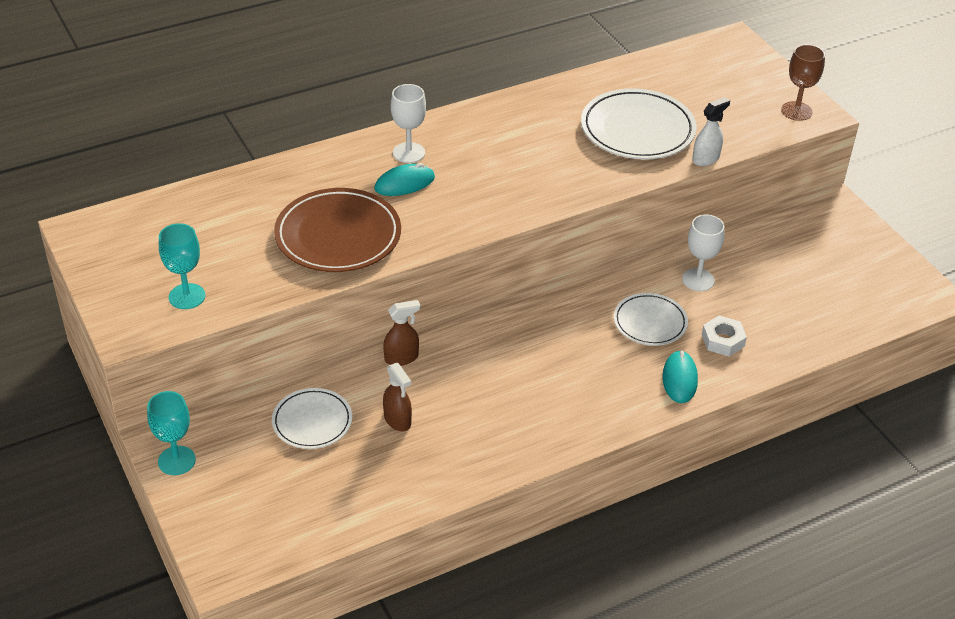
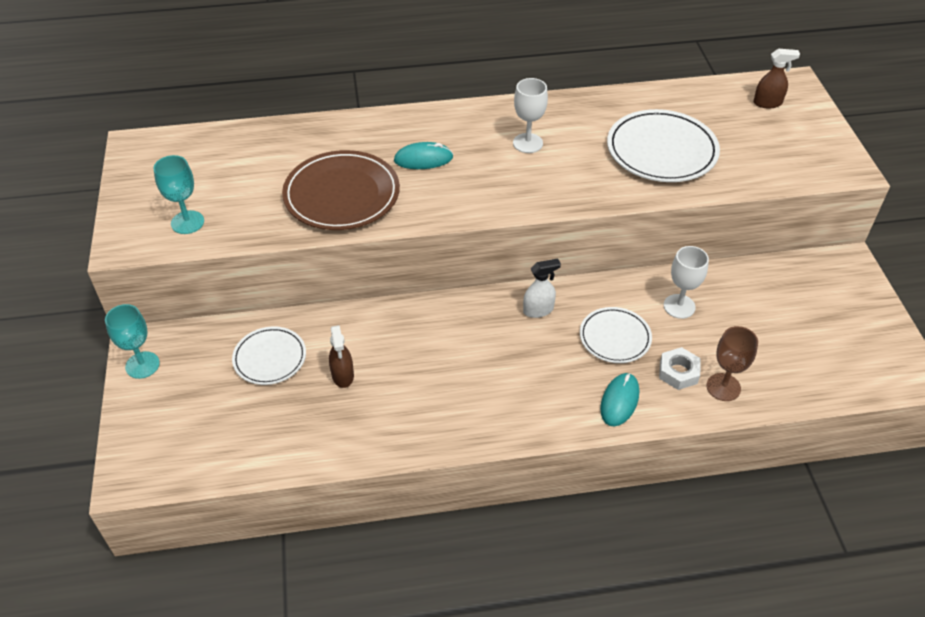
camera: 20 degrees right, 5 degrees up
brown spray bottle [383,300,420,366] -> brown spray bottle moved to [754,49,800,109]
white goblet [391,84,426,163] -> white goblet moved to [513,78,548,153]
white spray bottle [692,97,730,166] -> white spray bottle moved to [523,258,561,318]
brown goblet [781,44,825,121] -> brown goblet moved to [707,326,758,401]

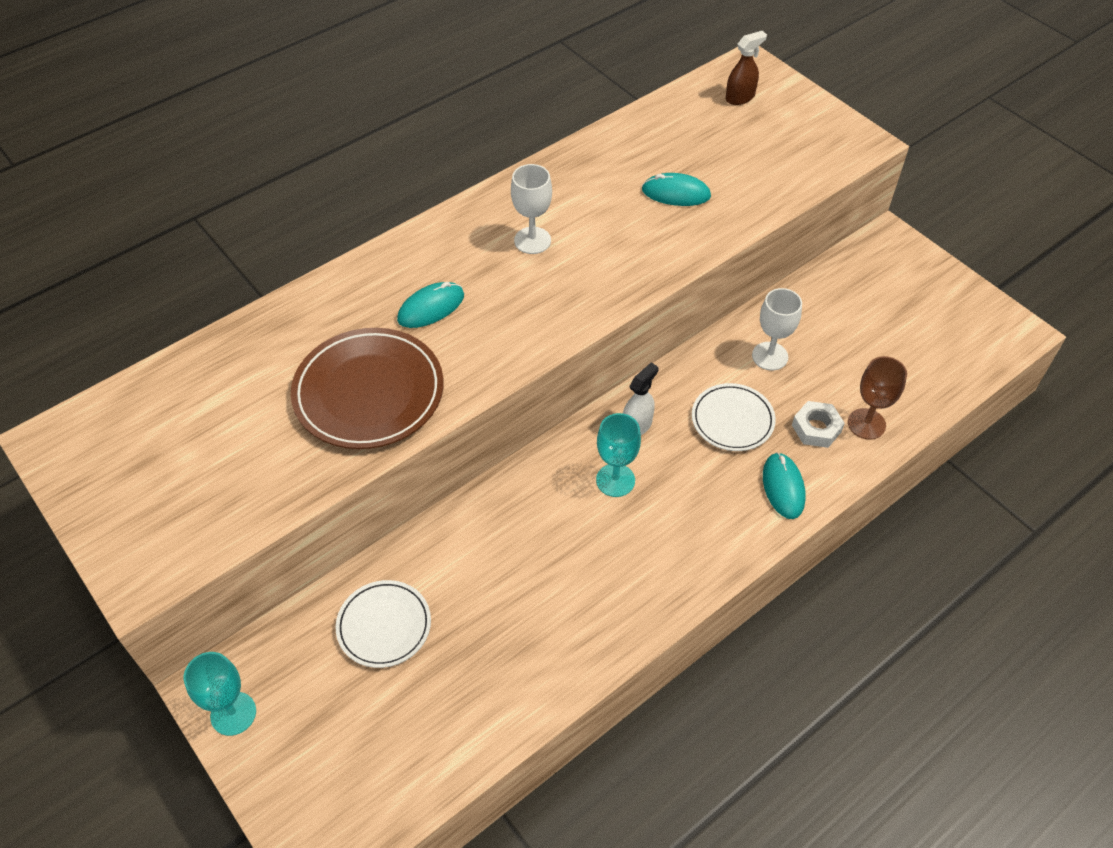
camera: 30 degrees left, 5 degrees up
turquoise goblet [153,155,204,234] -> turquoise goblet moved to [596,413,641,497]
brown spray bottle [329,325,354,388] -> none
white plate [607,109,720,182] -> turquoise mouse [642,173,711,206]

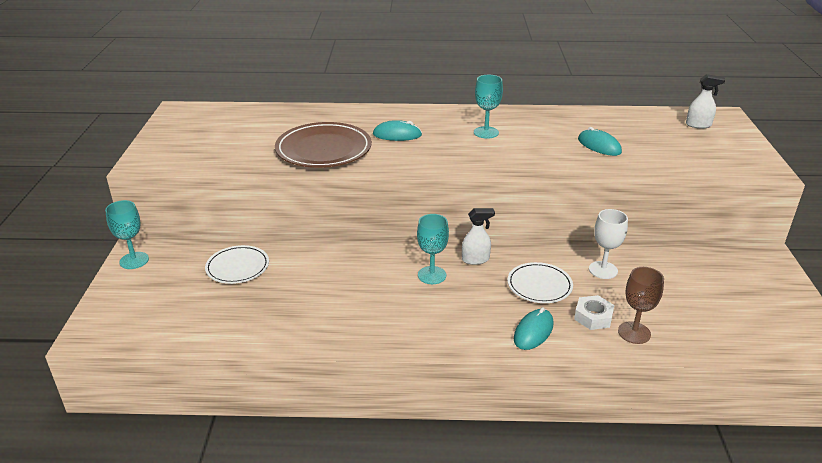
camera: 40 degrees right, 20 degrees down
white goblet [511,164,552,254] -> turquoise goblet [474,75,503,139]
brown spray bottle [726,31,767,105] -> white spray bottle [686,74,725,129]

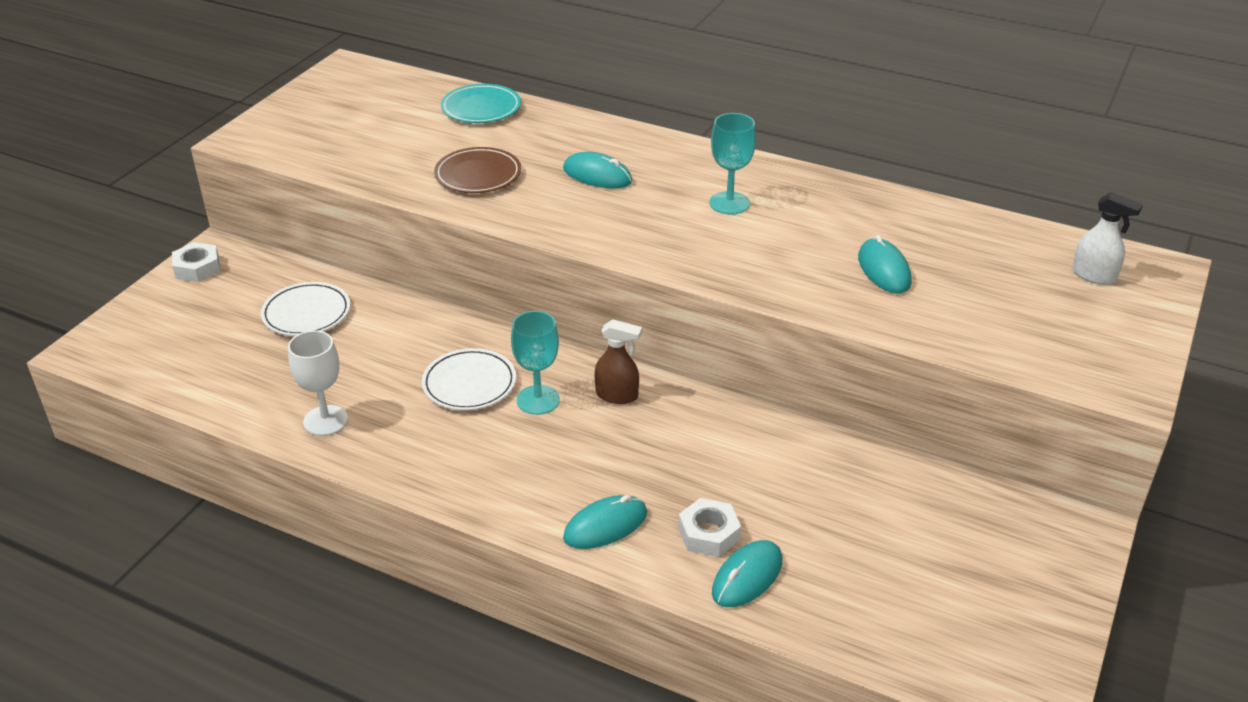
camera: 25 degrees right, 5 degrees up
turquoise goblet [105,200,149,269] -> white nut [172,242,220,282]
brown plate [275,122,372,168] -> brown plate [434,147,521,193], size x0.61
white spray bottle [462,208,495,265] -> brown spray bottle [594,319,642,404]
white plate [507,262,573,303] -> white plate moved to [422,348,516,410]
white goblet [589,209,628,279] -> white goblet moved to [288,330,348,436]
brown goblet [618,267,664,344] -> turquoise mouse [712,540,782,607]
none -> turquoise plate [441,84,521,123]

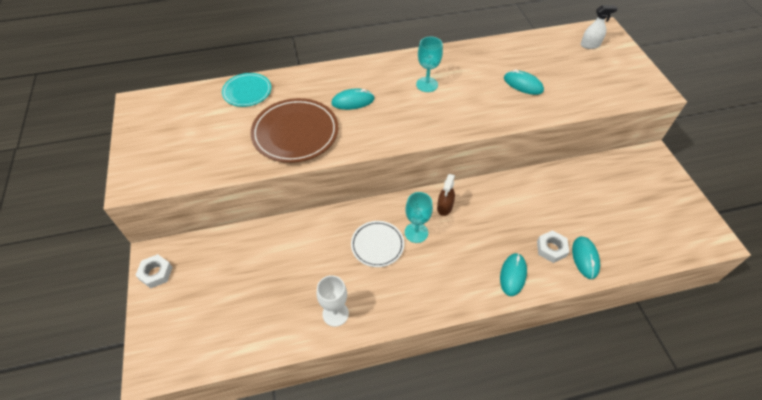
camera: 40 degrees left, 15 degrees up
white plate [261,282,350,336] -> none
brown plate [434,147,521,193] -> brown plate [251,98,339,163], size x1.65
brown spray bottle [594,319,642,404] -> brown spray bottle turned 135 degrees clockwise [437,174,455,216]

